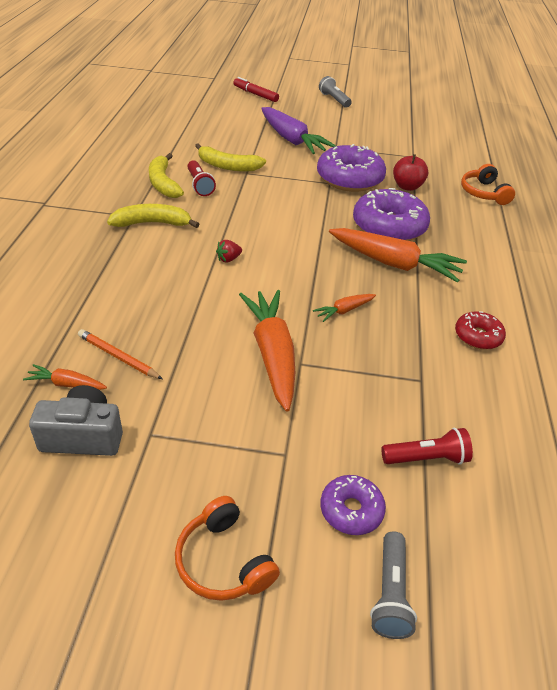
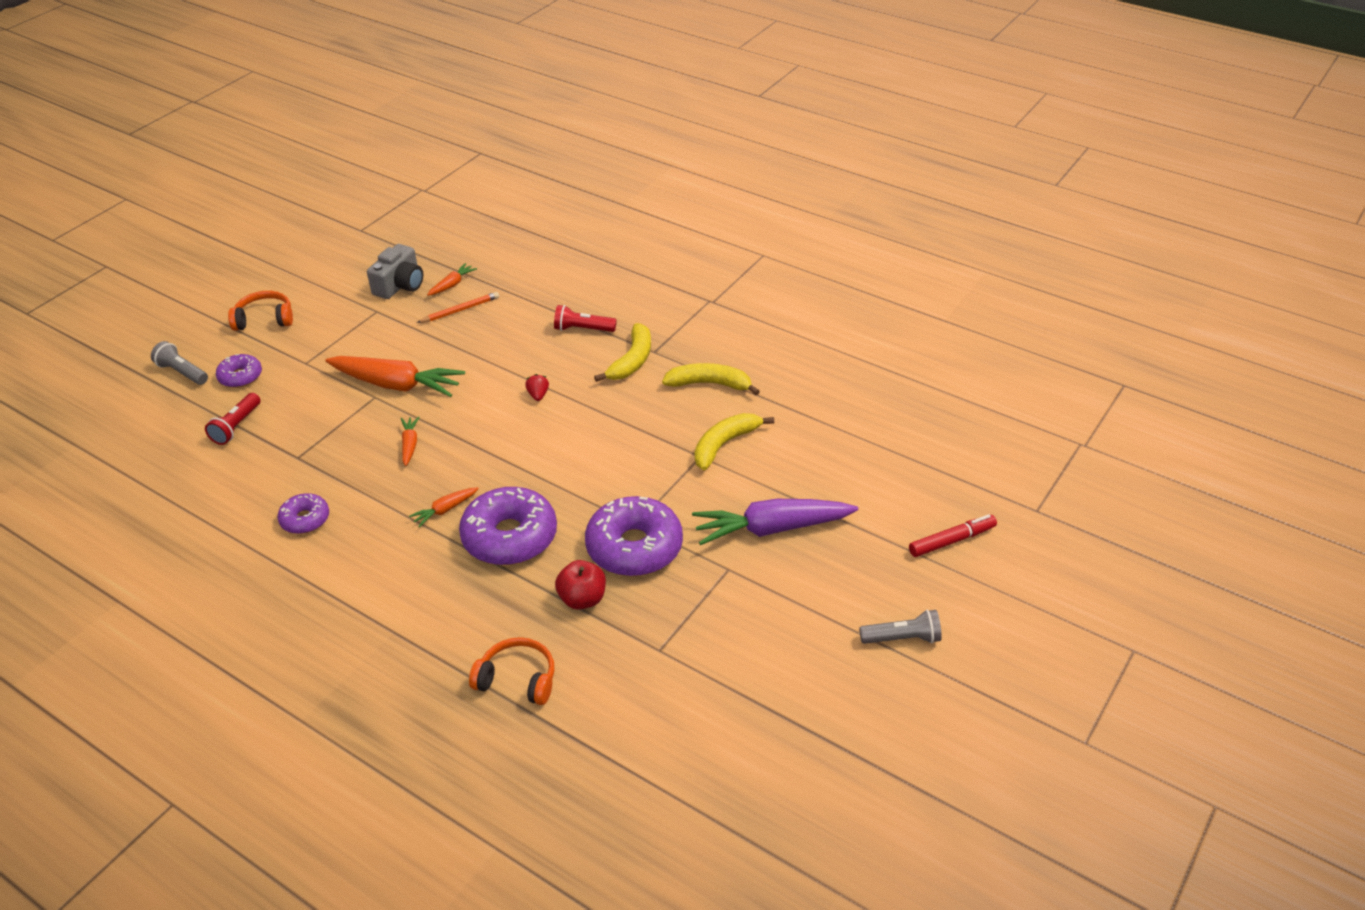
camera: 120 degrees right, 0 degrees up
red flashlight [187,160,216,196] -> red flashlight moved to [554,305,617,332]
orange carrot [329,228,467,283] -> orange carrot [409,487,479,527], size x0.46
red donut [455,311,506,350] -> purple donut [278,493,329,534]

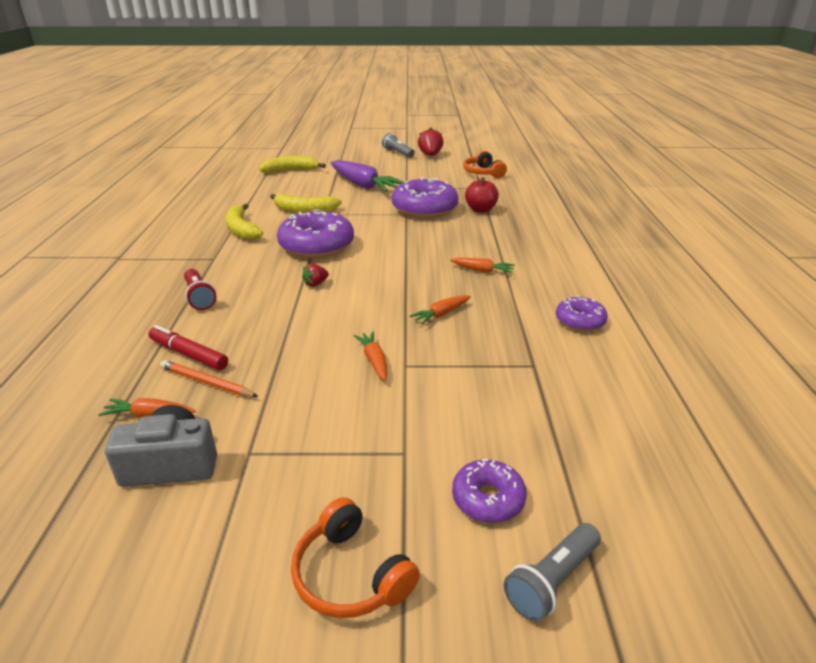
camera: 125 degrees left, 10 degrees down
grey flashlight [151,341,208,385] -> grey flashlight turned 45 degrees clockwise [504,523,601,622]
red flashlight [205,393,261,445] -> none
orange carrot [325,356,465,397] -> orange carrot [353,331,387,381], size x0.46
purple donut [459,487,557,565] -> purple donut moved to [277,209,354,258]
orange headphones [469,637,554,705] -> orange headphones moved to [463,151,507,178]
yellow banana [594,323,651,382] -> yellow banana moved to [259,156,326,173]
red marker [909,514,997,557] -> red marker moved to [148,325,228,370]
none -> red strawberry [418,128,444,156]

